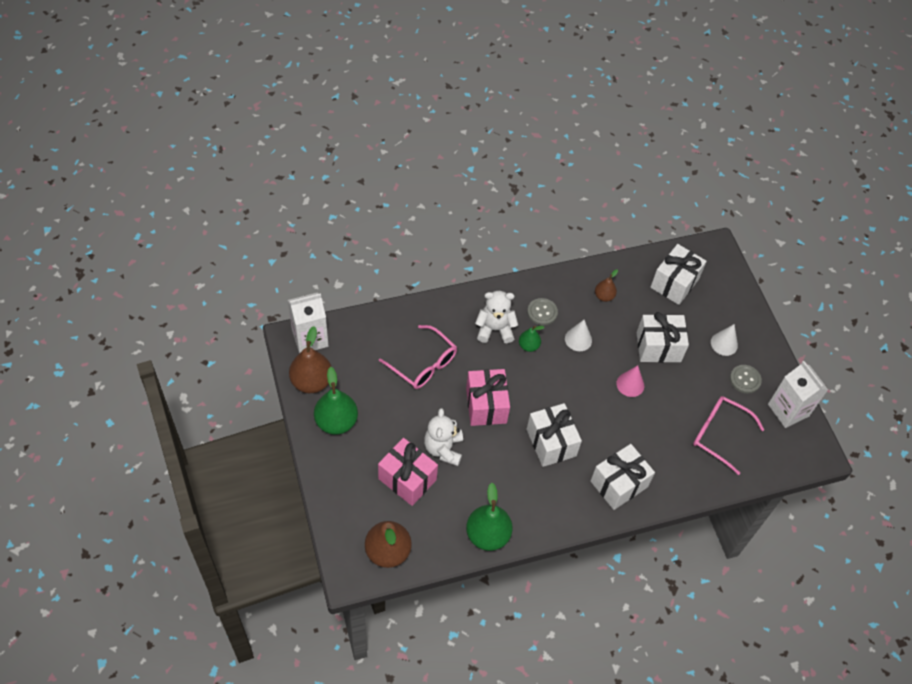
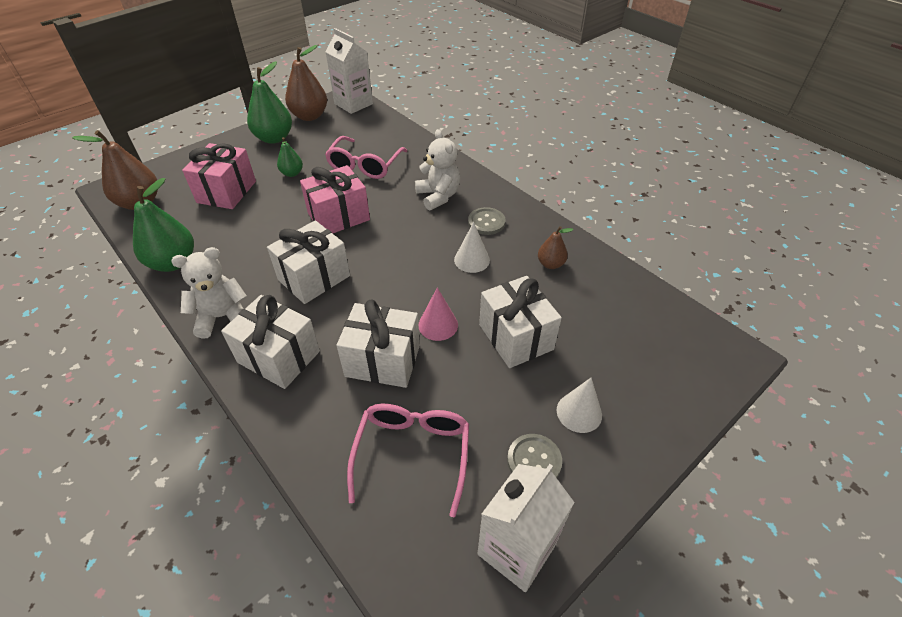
camera: 70 degrees right, 10 degrees down
white teddy bear [424,408,463,466] -> white teddy bear moved to [171,247,247,339]
green pear [519,326,544,352] -> green pear moved to [277,137,303,177]
white gift [651,244,707,305] -> white gift moved to [336,299,420,388]

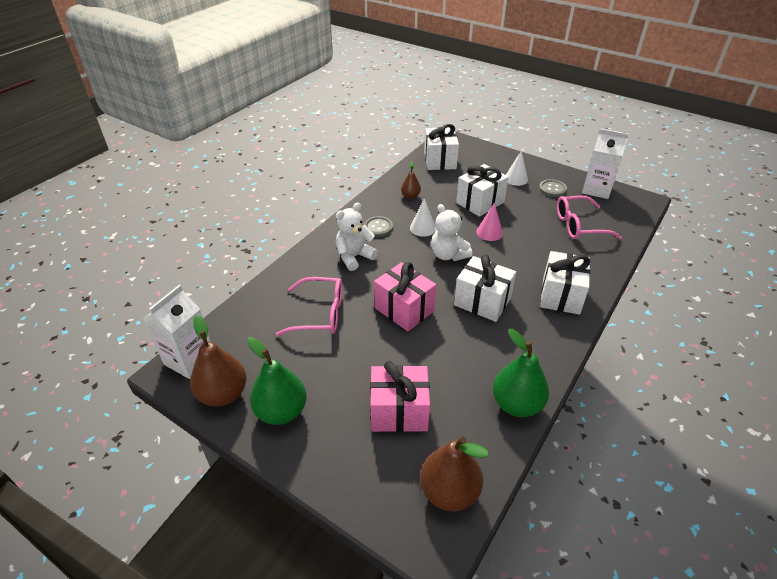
camera: 105 degrees left, 5 degrees down
white teddy bear [171,247,247,339] -> white teddy bear moved to [431,204,472,261]
green pear [277,137,303,177] -> none
white gift [336,299,420,388] -> white gift moved to [424,124,459,170]

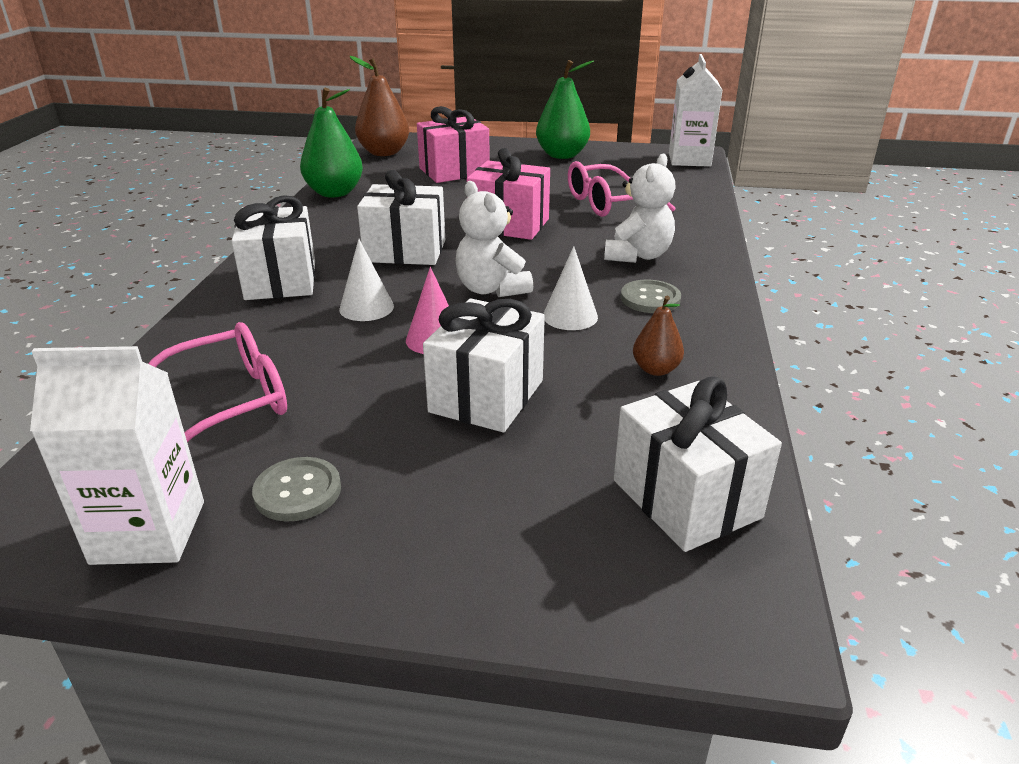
camera: 155 degrees right, 10 degrees down
brown pear [190,315,247,407] -> none
white teddy bear [431,204,472,261] -> white teddy bear turned 150 degrees counterclockwise [456,181,533,297]
white cone [506,150,528,186] -> white cone moved to [339,239,394,321]

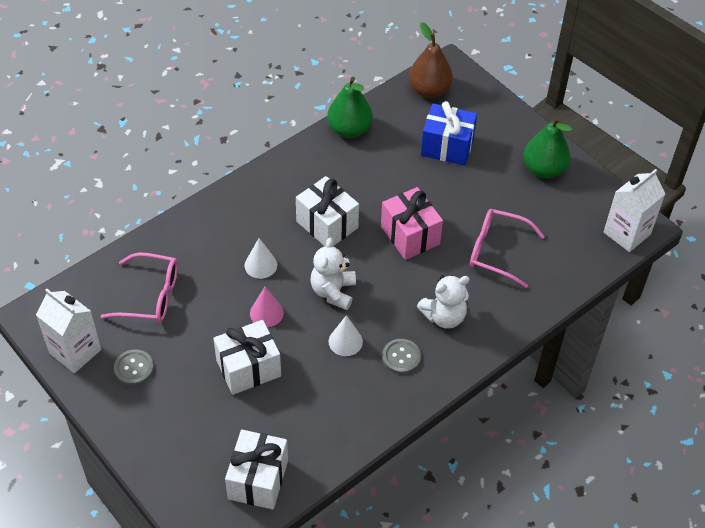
camera: 40 degrees right, 20 degrees up
white gift [231,195,315,300] -> none
pink gift [417,106,490,183] -> blue gift [421,101,477,166]
brown pear [633,296,684,376] -> none

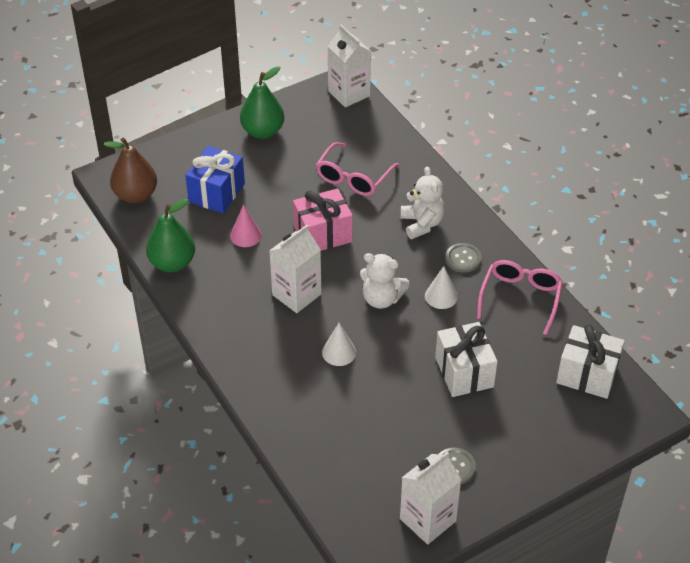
camera: 80 degrees left, 5 degrees down
pink glasses [100,252,178,323] -> pink glasses moved to [477,260,563,335]
pink cone [250,287,284,327] -> pink cone moved to [230,205,262,247]
white gift [296,176,359,246] -> white carton [269,225,321,313]

